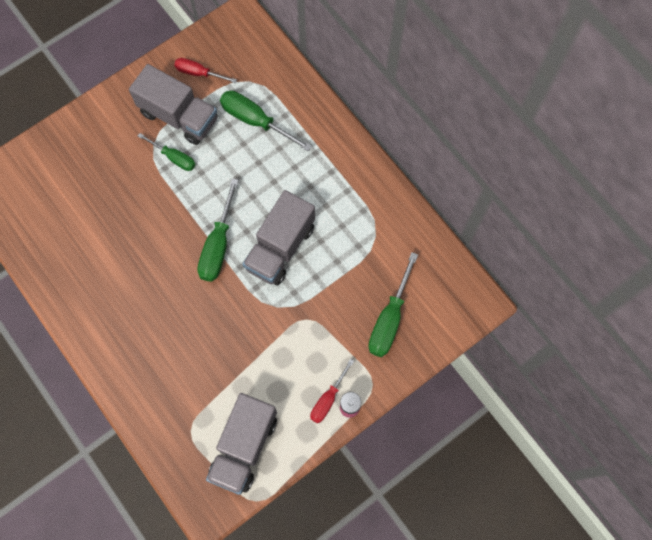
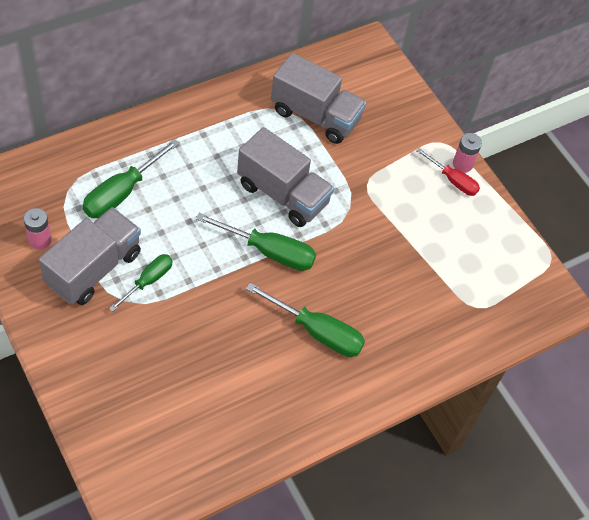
camera: 90 degrees left, 15 degrees down
red screwdriver [174,58,237,83] -> pink battery [24,208,52,250]
grey truck [206,393,277,495] -> grey truck moved to [271,53,366,144]
green screwdriver [368,252,418,357] -> green screwdriver moved to [246,283,365,357]

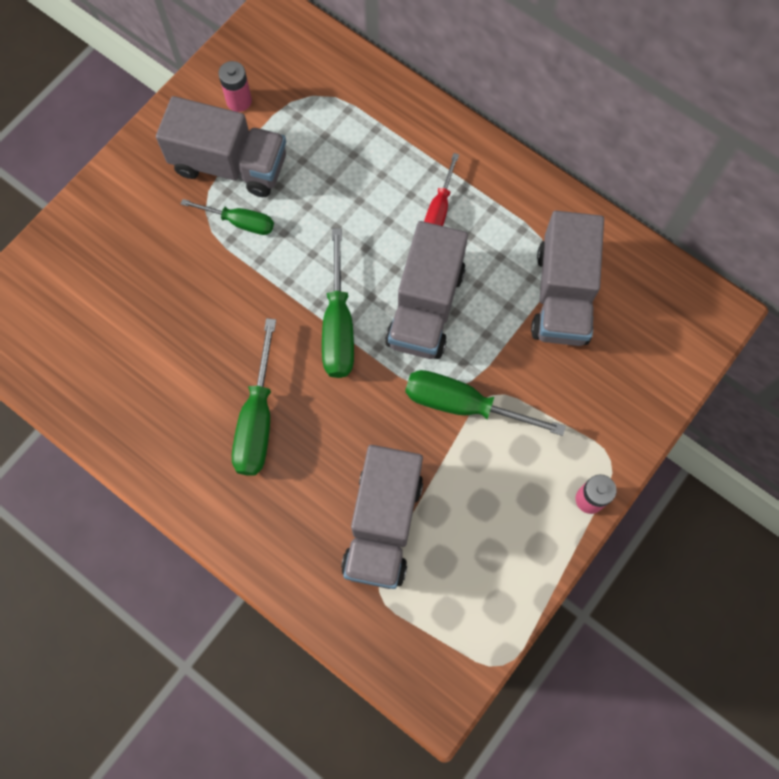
camera: 75 degrees right, 15 degrees up
green screwdriver [83,139,180,218] -> green screwdriver moved to [405,370,566,436]
red screwdriver [416,148,480,196] -> red screwdriver moved to [424,153,459,226]
none -> grey truck [341,445,423,589]

